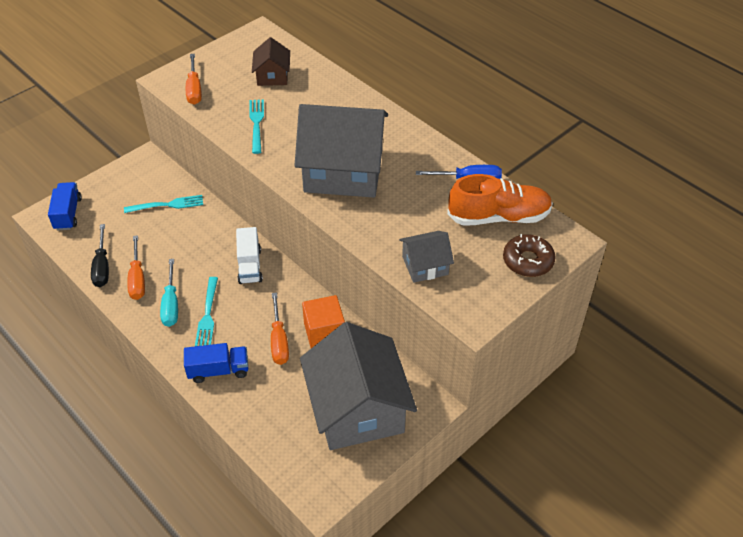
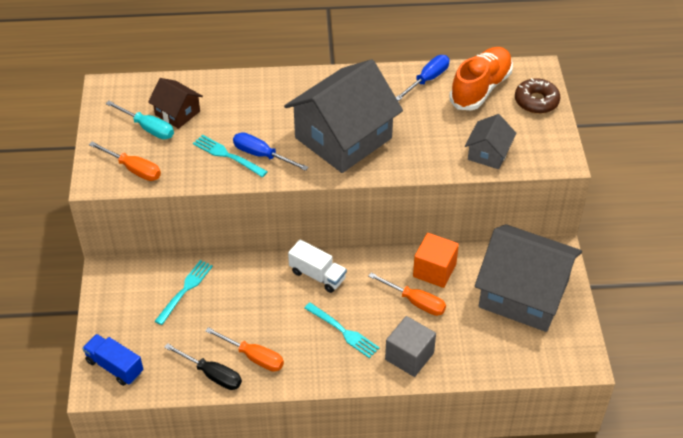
camera: 50 degrees left, 0 degrees up
turquoise screwdriver [160,259,178,327] -> turquoise screwdriver moved to [106,101,174,139]
blue truck [184,343,248,383] -> grey cube [385,316,436,377]
none -> blue screwdriver [233,132,309,171]

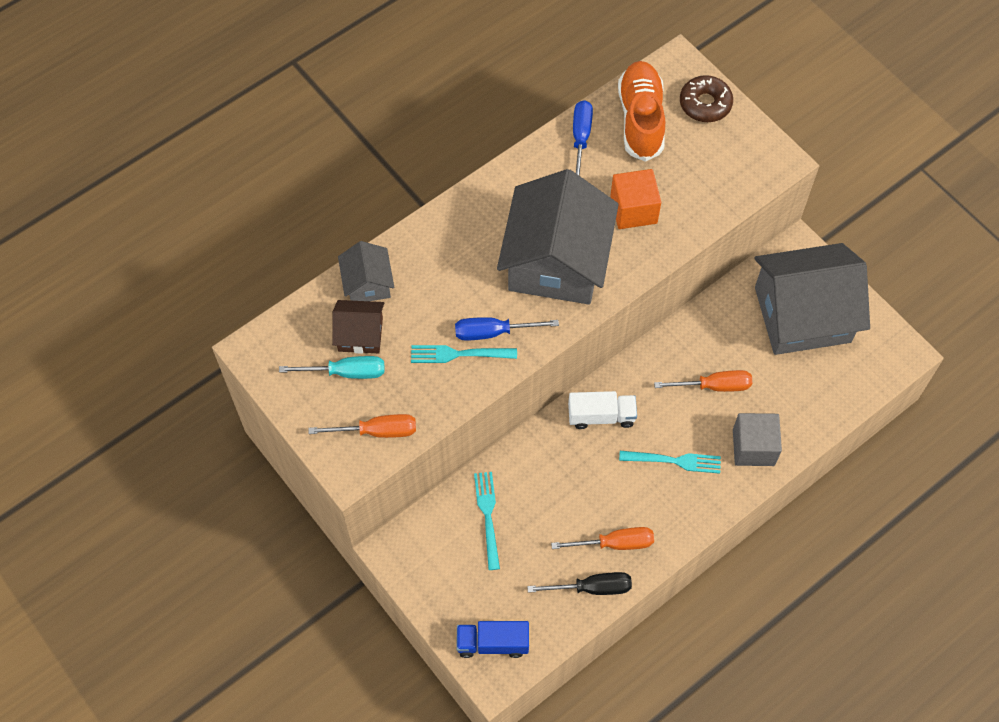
camera: 35 degrees left, 15 degrees up
orange cube [413,233,459,288] -> orange cube moved to [610,169,661,229]
grey house [465,114,517,169] -> grey house moved to [338,241,394,301]

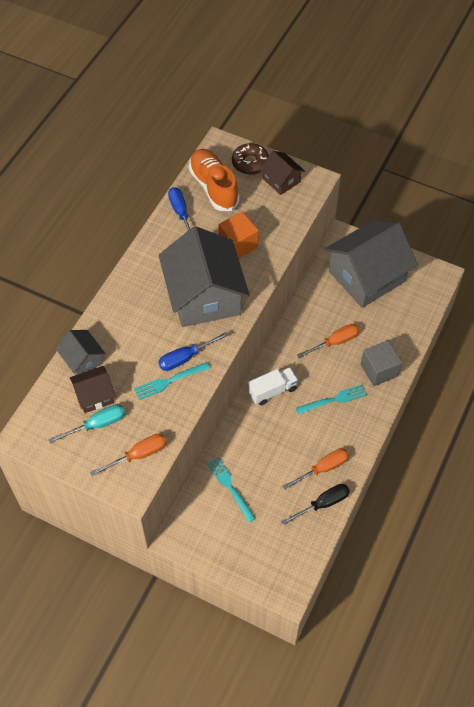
camera: 25 degrees left, 5 degrees down
blue truck [456,621,529,658] -> none
none -> brown house [260,151,305,195]

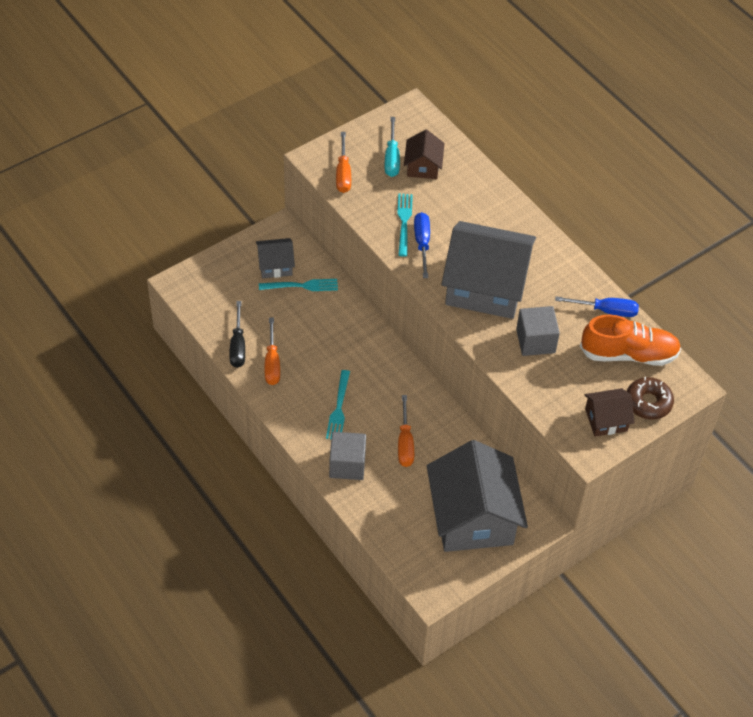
camera: 115 degrees right, 5 degrees down
grey house [55,330,106,375] -> grey house moved to [256,238,295,278]
orange cube [218,212,259,259] -> grey cube [516,306,560,356]
white truck [248,367,298,405] -> none

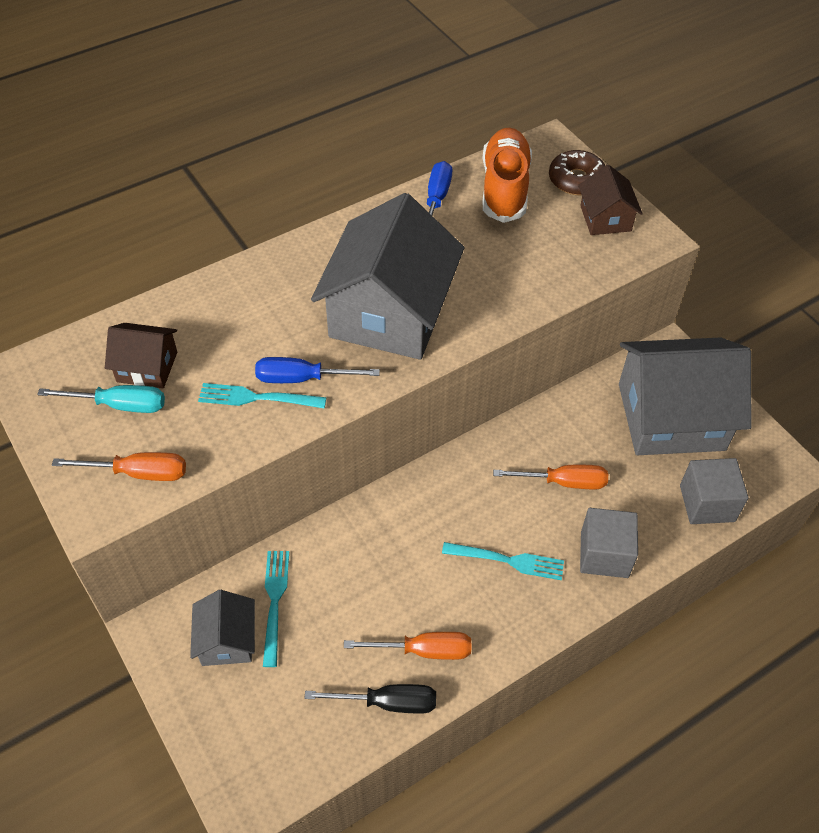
camera: 85 degrees left, 0 degrees up
grey cube [516,306,560,356] -> grey cube moved to [680,458,748,524]

